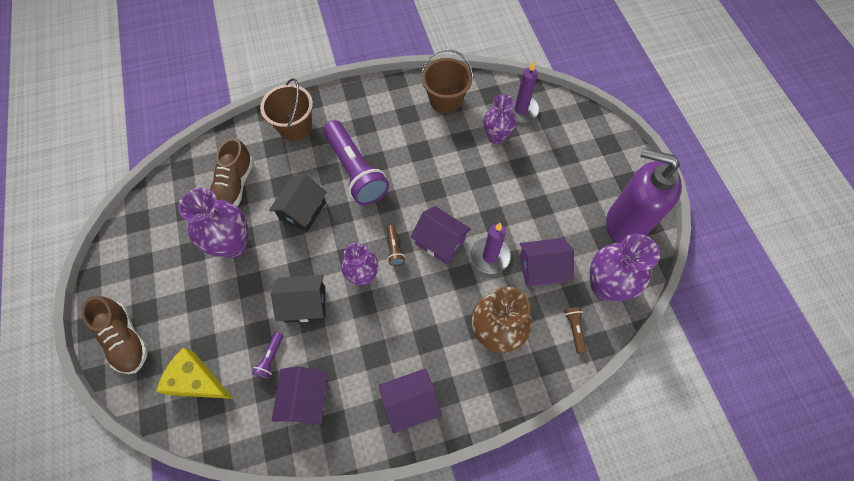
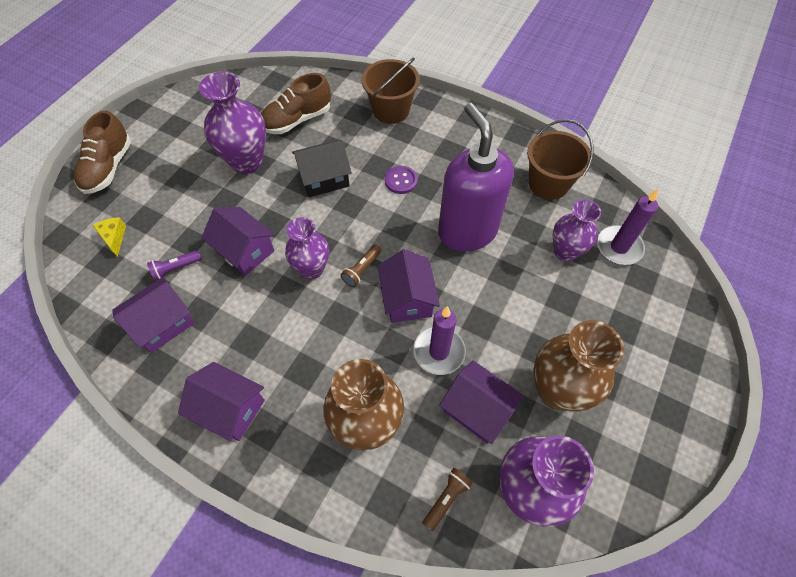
camera: 45 degrees right, 5 degrees down
yellow cheese [156,348,233,399] -> yellow cheese [93,217,126,257], size x0.54
black house [271,275,325,323] -> purple house [201,207,275,276]
purple flashlight [323,120,389,205] -> purple button [385,166,418,194]
purple soap dispenser [606,148,682,243] -> purple soap dispenser moved to [438,103,514,252]
none -> brown vase [534,320,624,412]

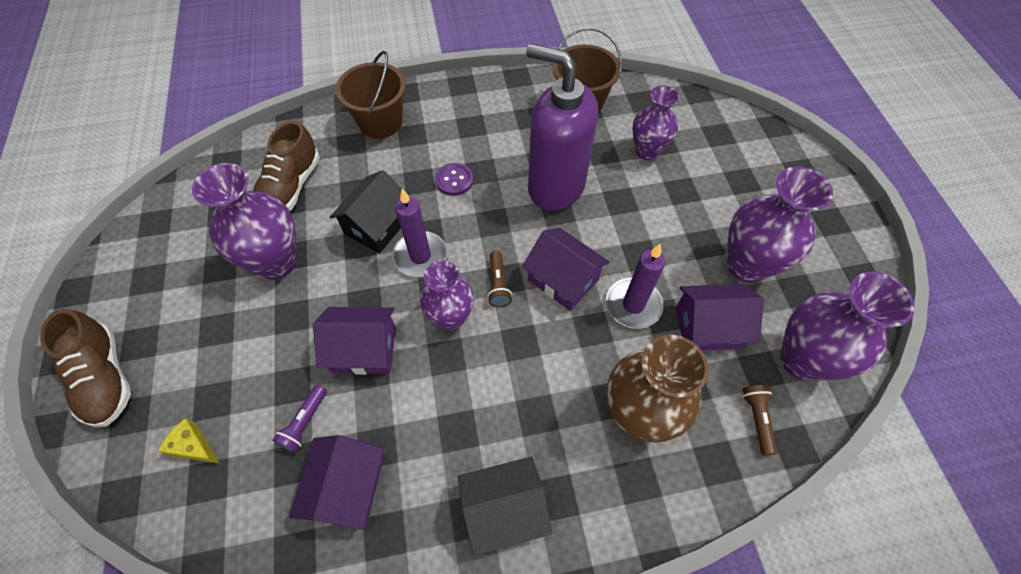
camera: 40 degrees left, 0 degrees up
purple house [178,362,265,441] -> black house [458,457,552,556]
brown vase [534,320,624,412] -> purple vase [727,167,833,283]
purple candle [597,189,659,265] -> purple candle moved to [392,189,447,277]

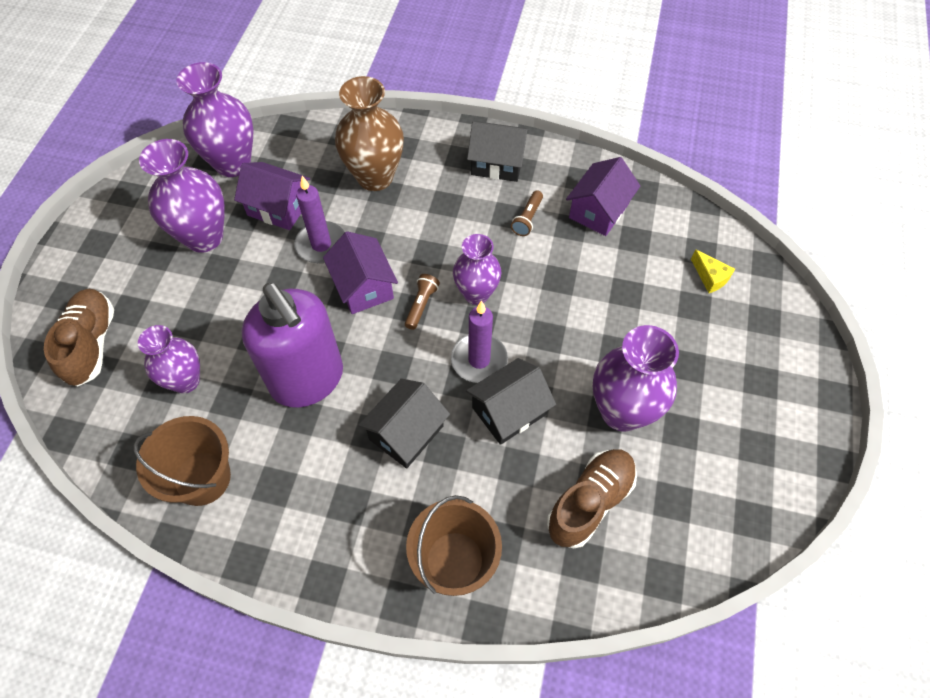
camera: 155 degrees left, 0 degrees up
brown shoe [40,309,131,427] -> brown shoe moved to [44,289,114,387]
purple flashlight [272,385,327,453] -> none
purple house [313,307,396,375] -> none
purple button [435,163,473,196] -> black house [358,378,450,469]
brown flashlight [742,385,777,455] -> brown flashlight moved to [511,190,543,236]

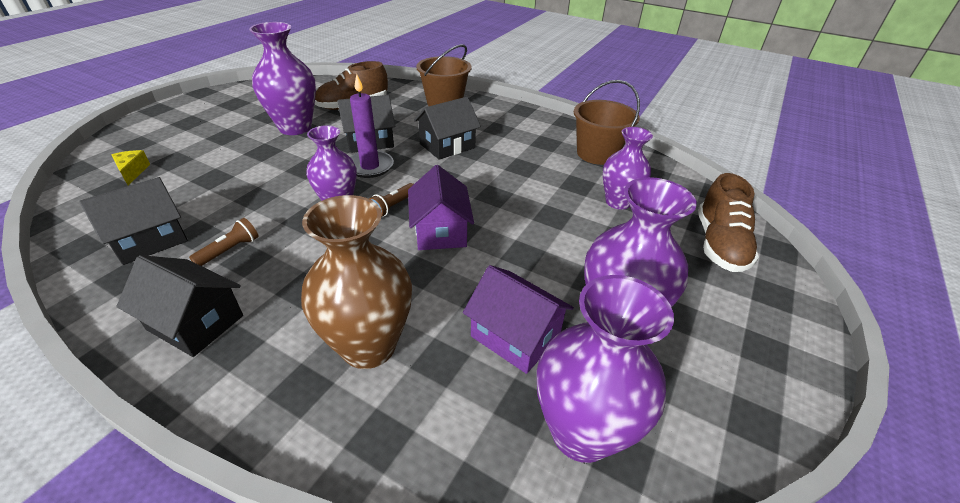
camera: 165 degrees left, 20 degrees down
purple soap dispenser [241,283,343,408] -> none
purple candle [294,176,345,263] -> none
purple house [566,157,640,236] -> black house [79,177,188,265]

